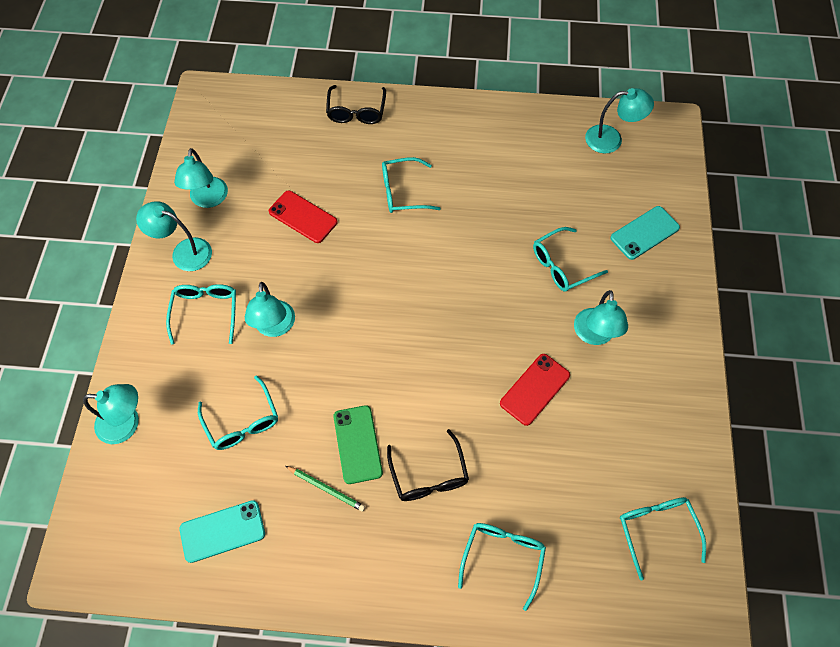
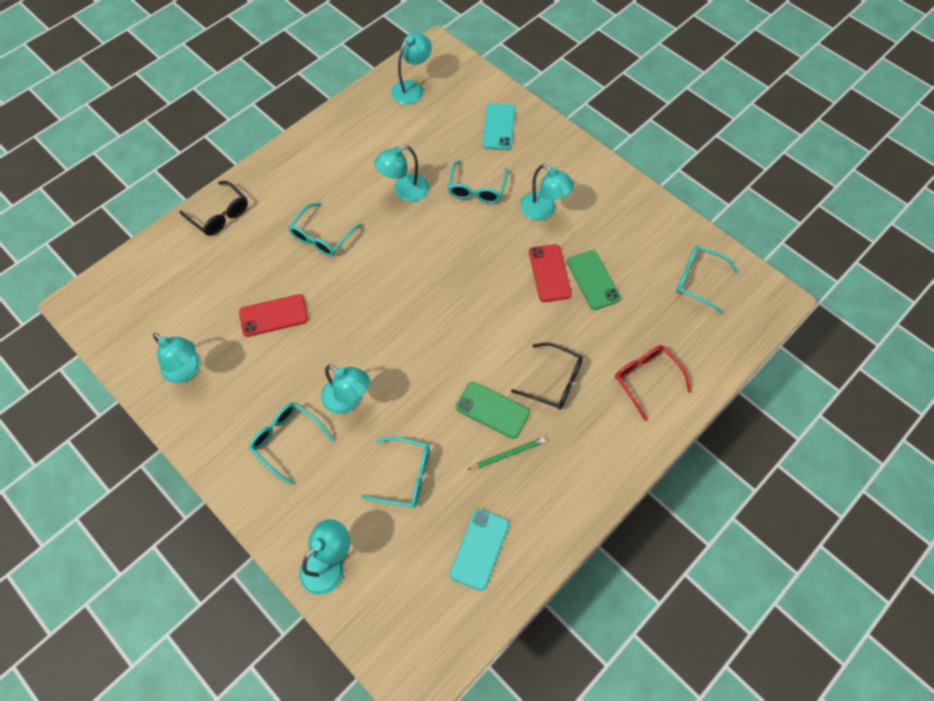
camera: 50 degrees left, 0 degrees up
turquoise lamp [136,201,212,271] -> turquoise lamp moved to [374,145,429,202]
turquoise glasses [458,523,546,611] -> red glasses [615,345,692,421]
none -> green phone [567,250,621,310]

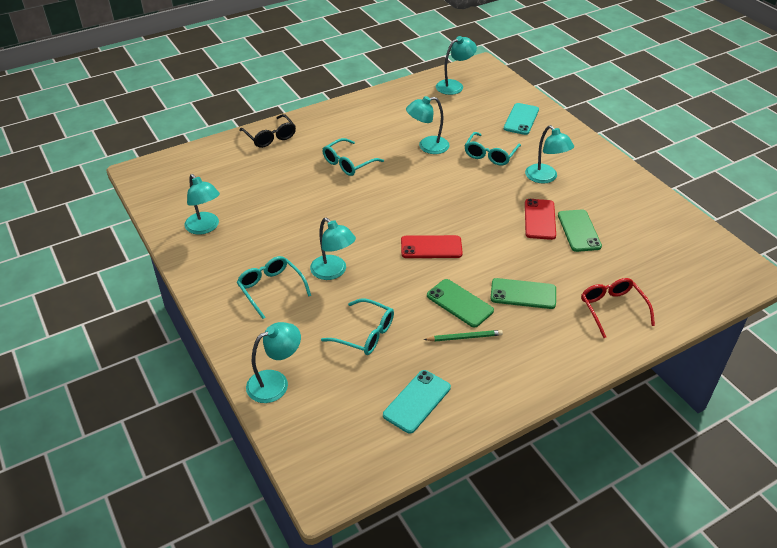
camera: 15 degrees right, 20 degrees down
red phone [239,294,308,337] -> red phone moved to [401,235,463,258]
black glasses [511,342,583,410] -> green phone [490,278,556,309]
turquoise glasses [676,246,739,314] -> none

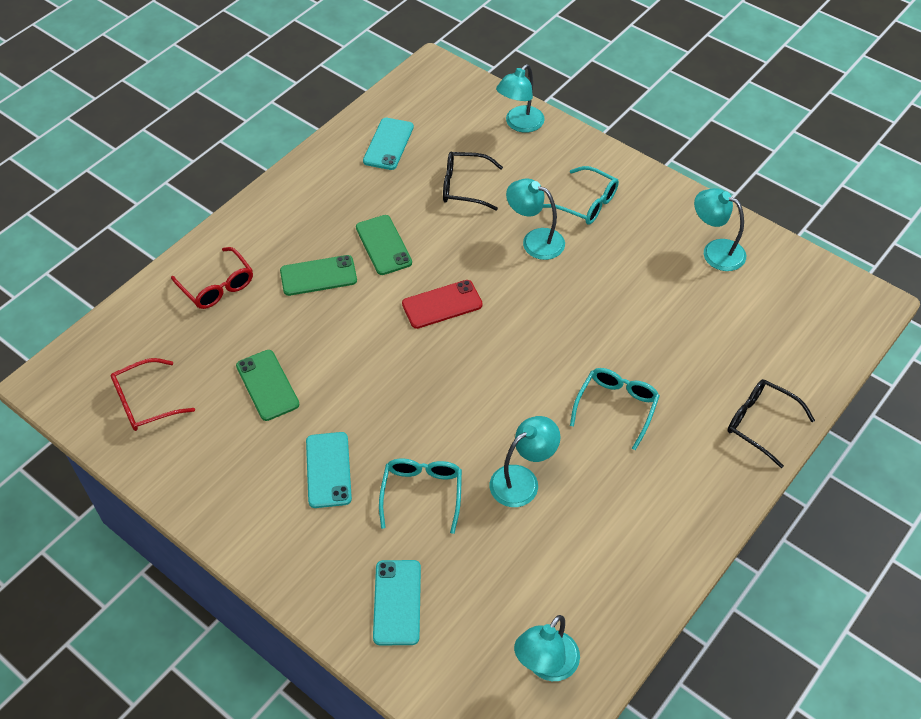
camera: 160 degrees right, 10 degrees up
turquoise glasses [321,299,394,355] -> black glasses [443,152,503,210]
green pencil [424,330,503,341] -> none
green phone [427,279,494,328] -> green phone turned 45 degrees clockwise [356,215,412,275]
turquoise lamp [525,125,574,184] -> turquoise phone [306,432,352,508]
red phone [525,199,556,240] -> none
none -> red glasses [111,358,195,431]

